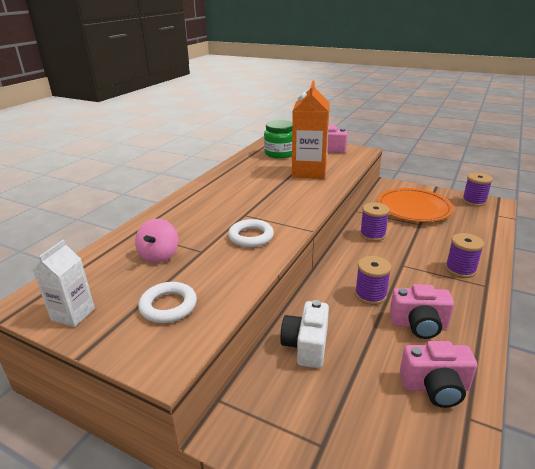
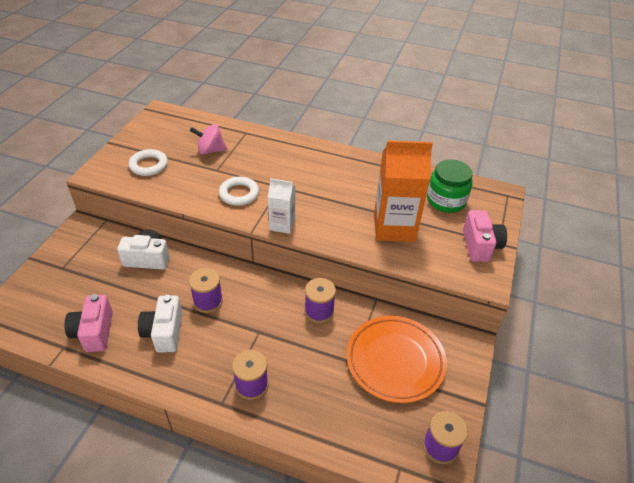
camera: 80 degrees right, 15 degrees up
white carton [33,240,95,327] -> white carton moved to [268,178,295,234]
pink camera [390,284,454,339] -> white camera [138,295,183,353]

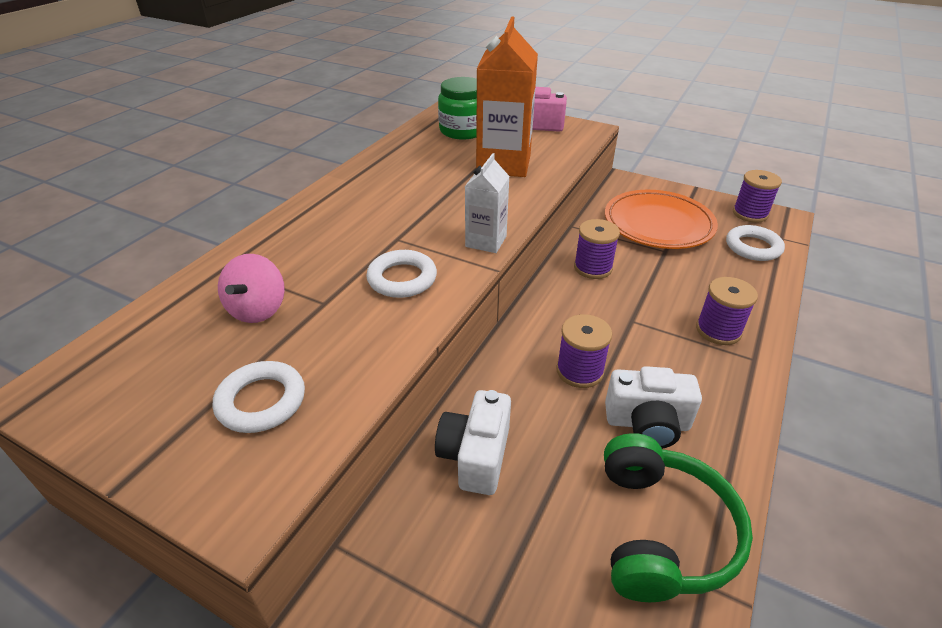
camera: 80 degrees left, 5 degrees down
pink camera [64,294,113,352] -> green headphones [604,433,753,602]
none -> white ring [726,225,785,261]

